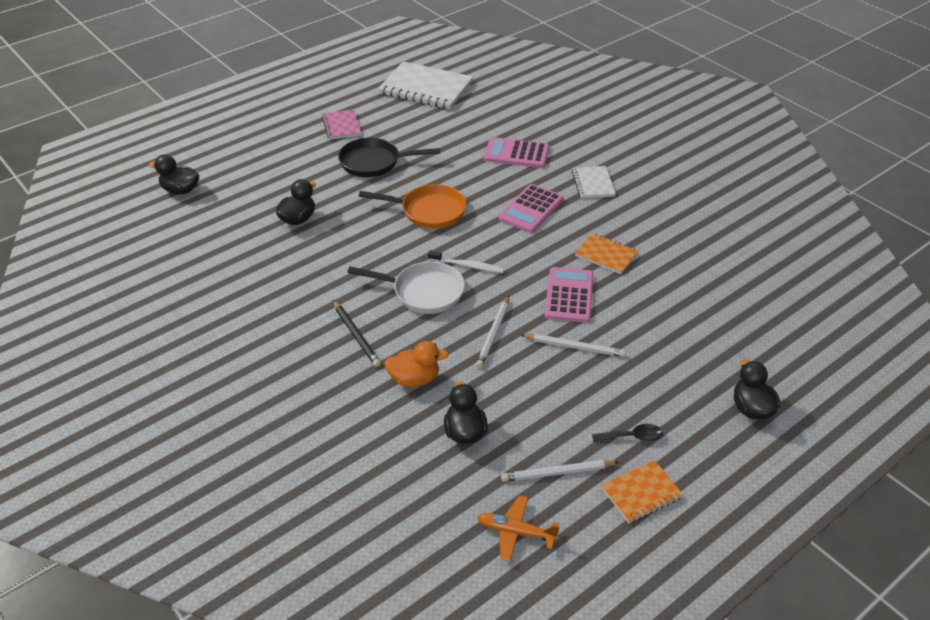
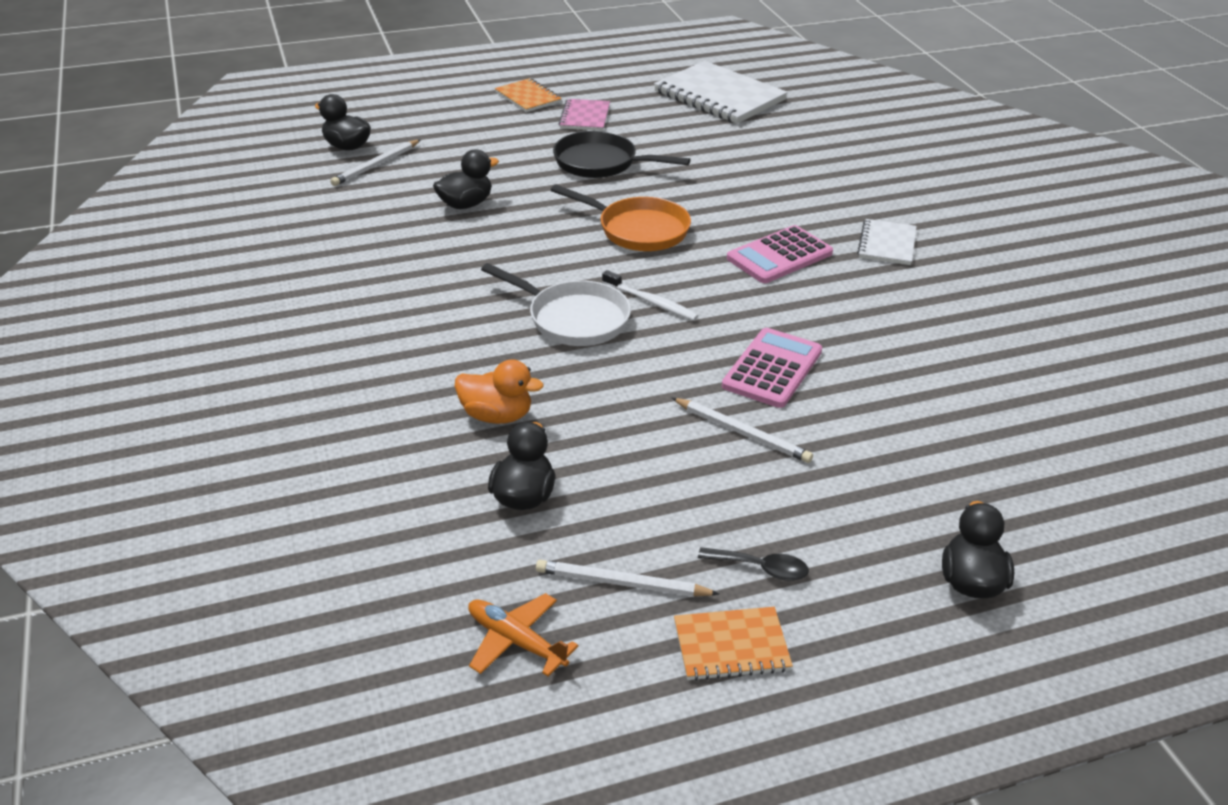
camera: 20 degrees right, 5 degrees down
black pencil [333,300,381,367] -> none
white pencil [476,296,509,368] -> white pencil moved to [330,140,421,186]
pink calculator [484,137,549,168] -> none
orange notebook [575,233,638,274] -> orange notebook moved to [495,78,562,112]

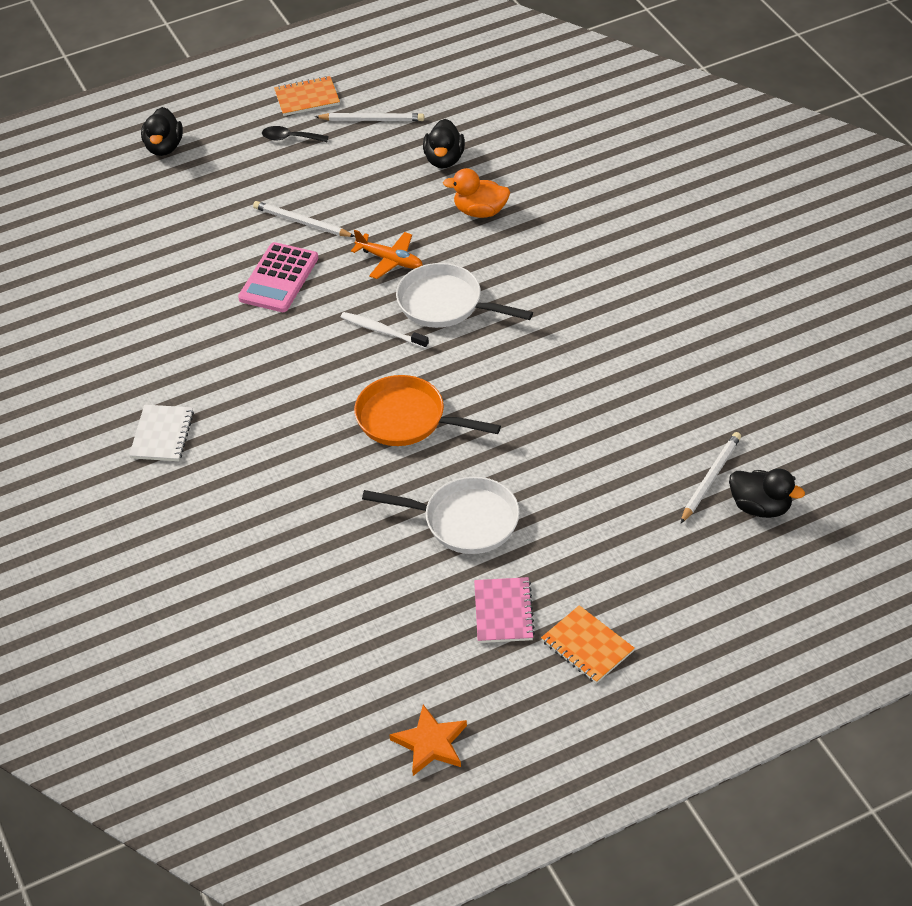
camera: 175 degrees right, 10 degrees up
black duck [433,149,499,209] -> none
orange plane [468,593,578,677] -> orange plane moved to [351,230,423,279]
black pan [553,131,690,178] -> white pan [362,477,520,554]
white notebook [654,61,788,124] -> none
pink calculator [727,225,833,283] -> none
none -> orange star [390,705,467,776]

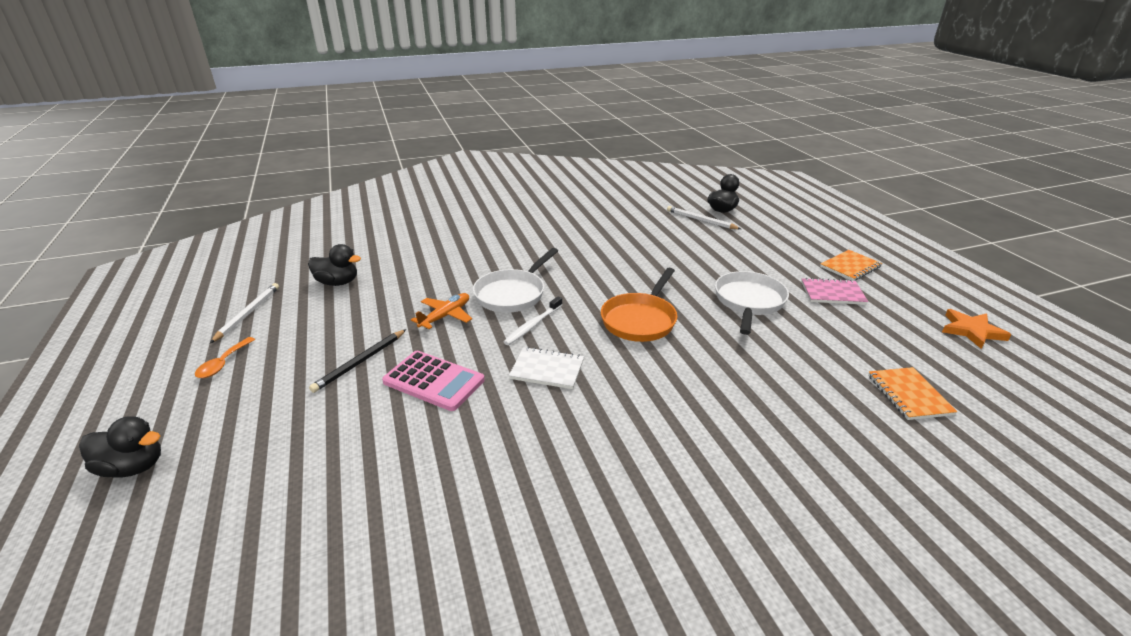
camera: 85 degrees left, 15 degrees down
white notebook [129,405,194,461] -> white notebook moved to [509,347,584,389]
white pencil [253,201,355,237] -> black pencil [309,329,406,393]
black spoon [262,126,329,142] -> orange spoon [195,337,255,378]
orange notebook [274,76,340,116] -> orange notebook moved to [868,367,958,420]
orange duck [443,168,510,218] -> none

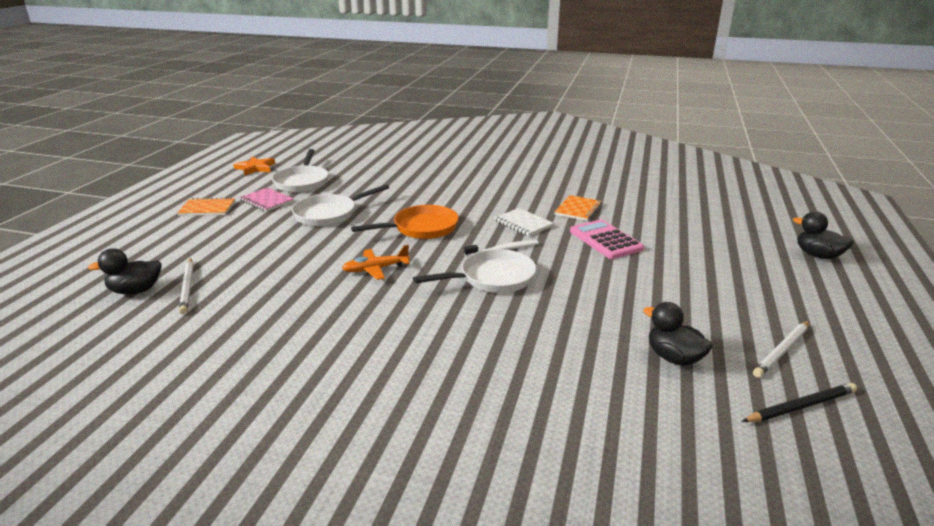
camera: 145 degrees left, 5 degrees down
orange spoon [195,337,255,378] -> none
black pencil [309,329,406,393] -> black pencil moved to [742,383,857,422]
orange plane [411,293,472,329] -> orange plane moved to [342,245,410,280]
orange notebook [868,367,958,420] -> orange notebook moved to [554,195,602,221]
none -> white pan [272,149,329,193]

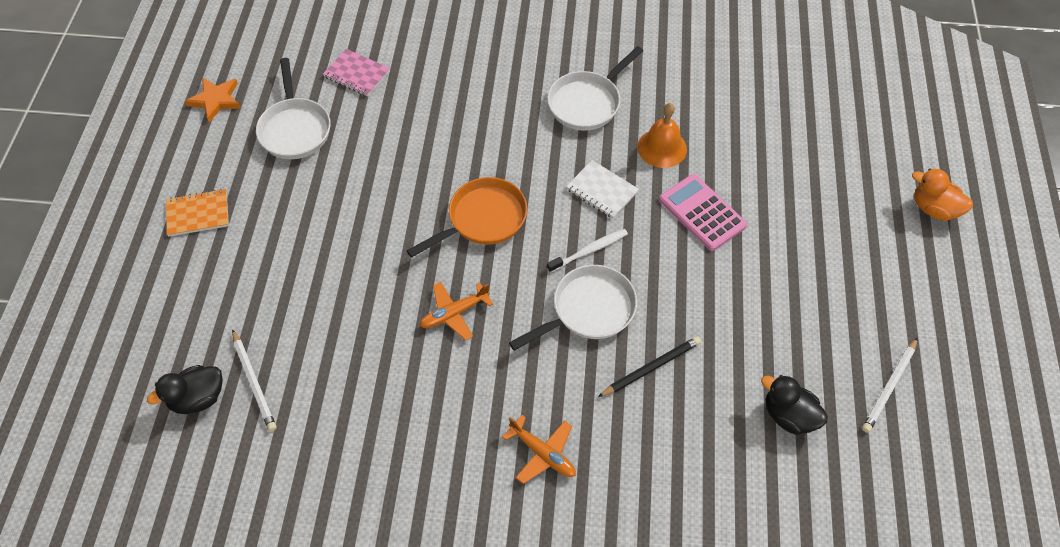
camera: 10 degrees left, 30 degrees up
pink notebook [239,188,294,212] -> pink notebook moved to [323,49,390,97]
white pan [292,184,389,226] -> white pan moved to [547,46,643,131]
orange notebook [554,195,602,221] -> orange bell [637,103,687,168]
black pencil [742,383,857,422] -> black pencil moved to [598,336,701,397]
black duck [793,211,854,259] -> orange duck [912,169,973,221]
none -> orange plane [502,415,576,484]

